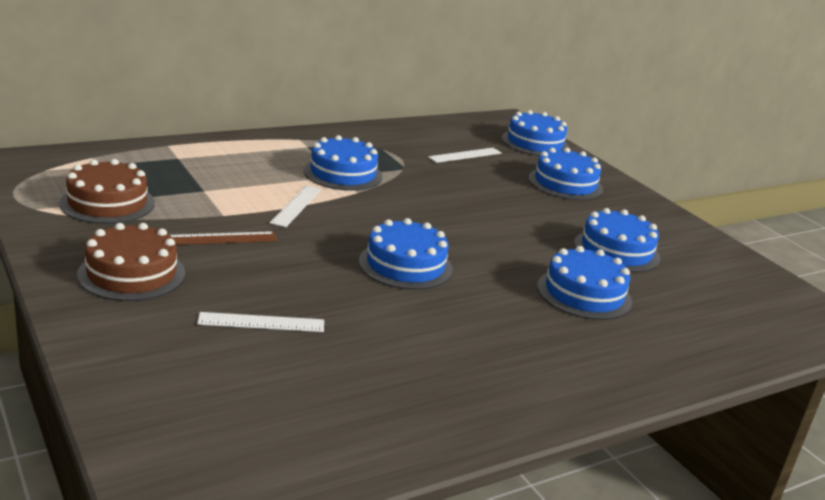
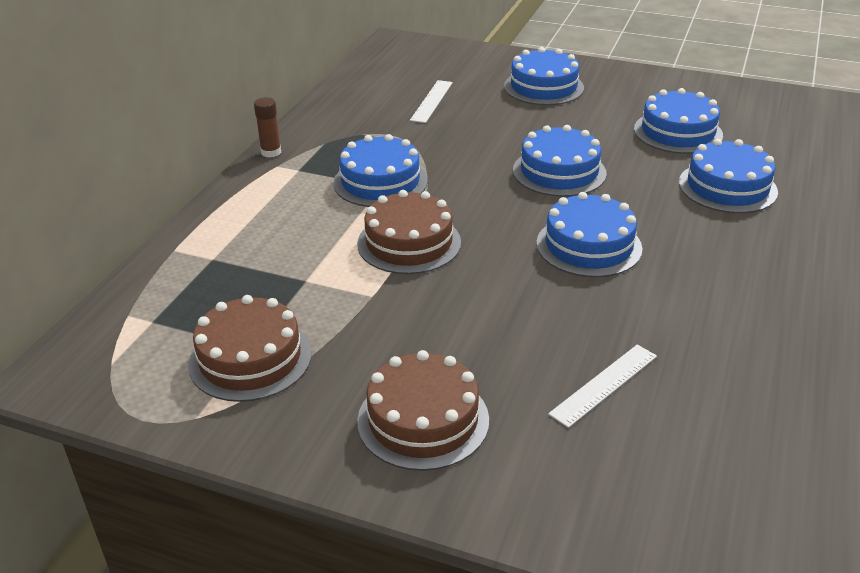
camera: 35 degrees left, 10 degrees up
brown ruler [170,231,277,245] -> none
white ruler [270,186,321,227] -> brown cake [357,190,461,274]
blue cake [502,110,569,156] -> blue cake moved to [513,125,607,197]
none -> brown glue stick [254,97,281,158]

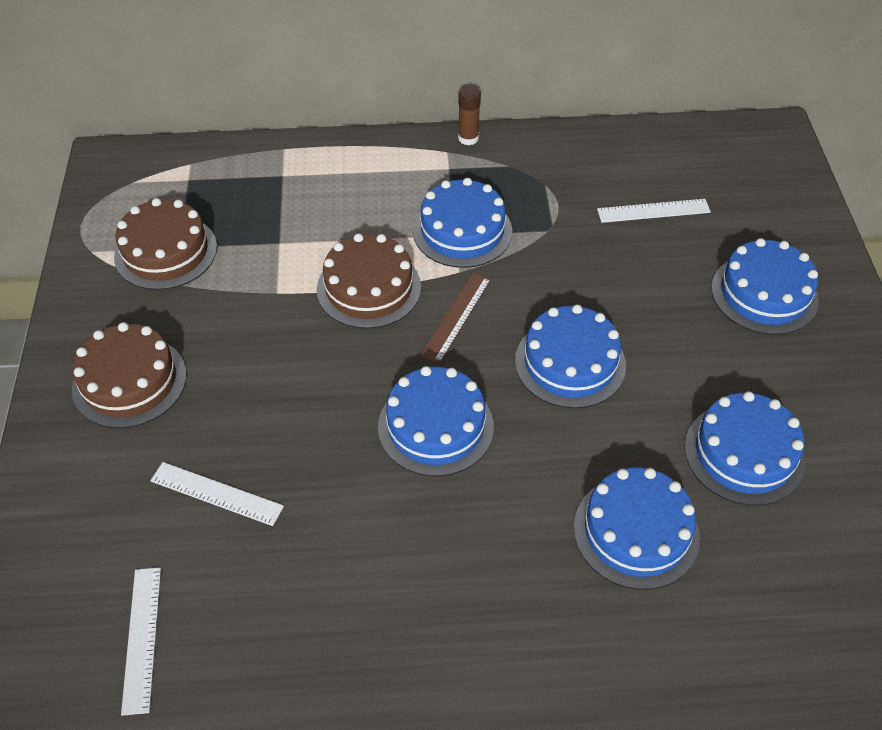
camera: 65 degrees right, 15 degrees up
none -> white ruler [121,567,161,716]
none -> brown ruler [420,273,491,364]

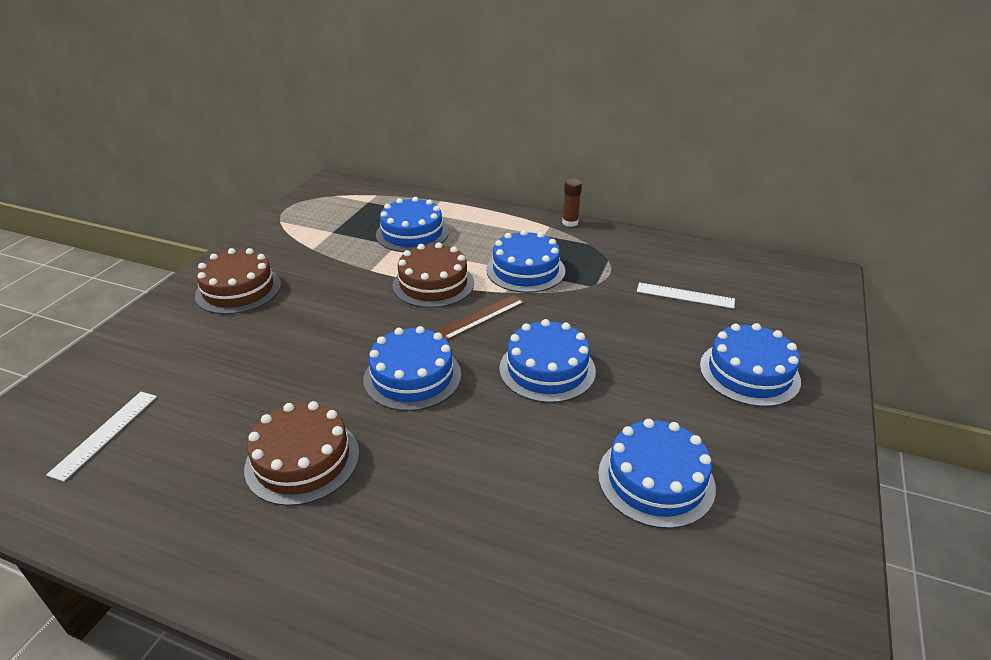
camera: 25 degrees right, 15 degrees down
brown cake [114,198,217,290] -> brown cake moved to [244,401,359,506]
white ruler [150,462,284,526] -> none
blue cake [574,468,700,590] -> blue cake moved to [376,197,449,252]

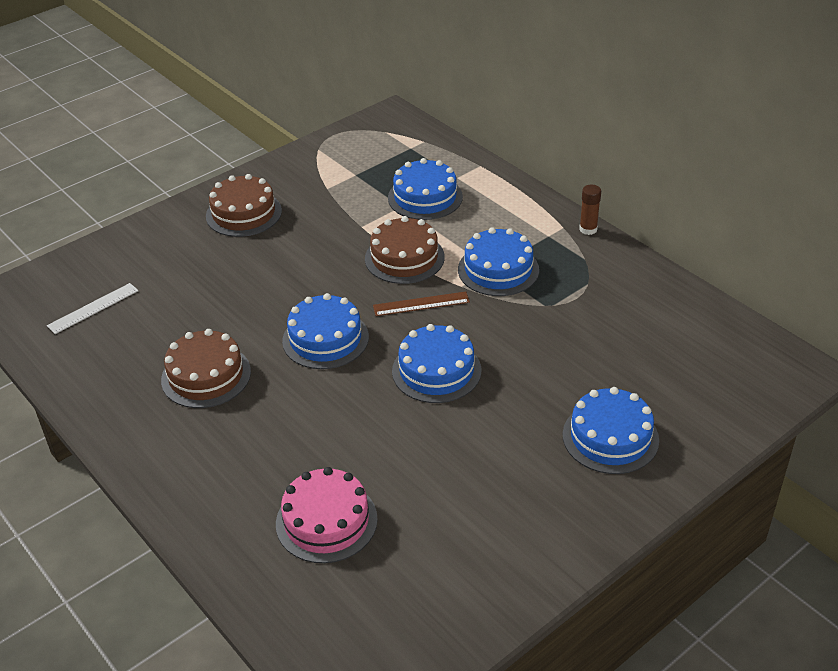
camera: 30 degrees right, 5 degrees up
blue cake [598,419,716,529] -> none
white ruler [637,283,735,309] -> none
none -> pink cake [276,467,378,563]

